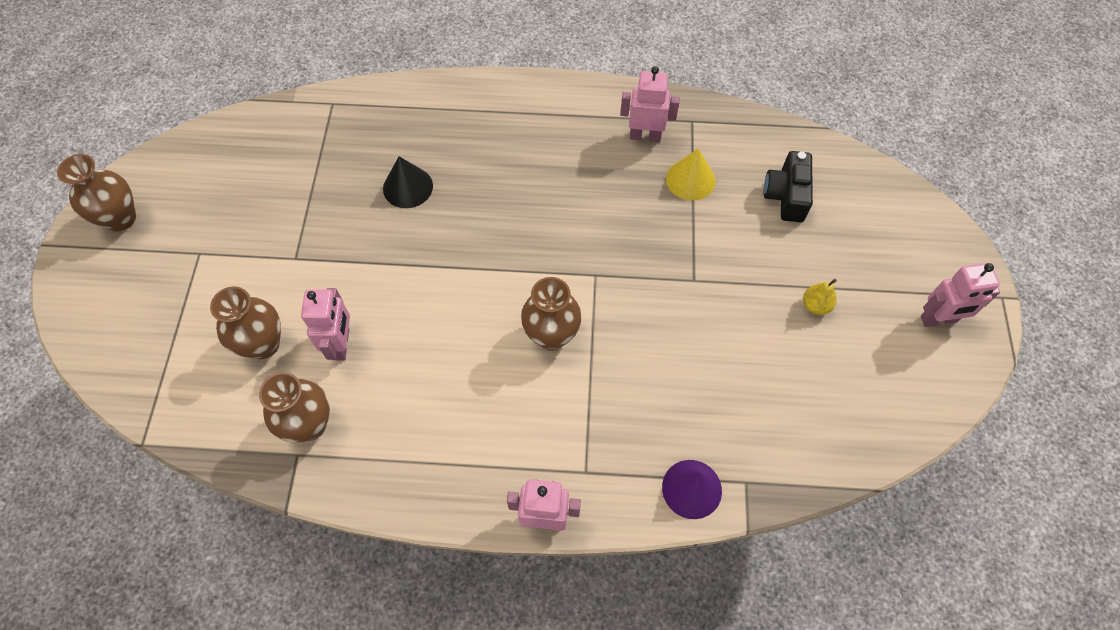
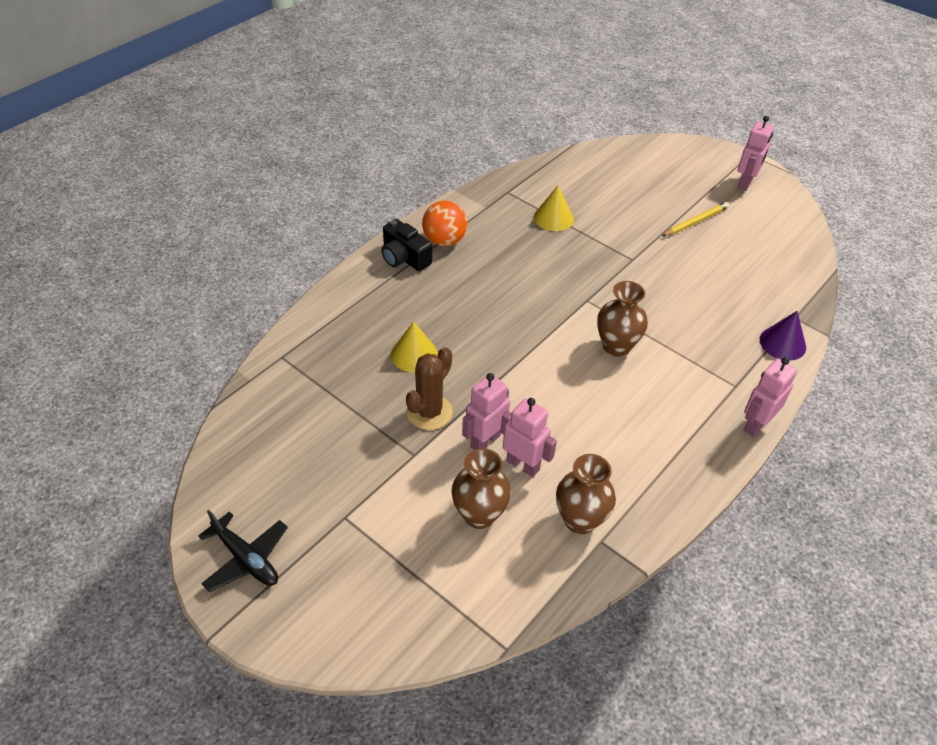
camera: 55 degrees left, 15 degrees down
brown vase [57,154,136,232] -> black plane [198,510,288,592]
black cone [383,156,433,208] -> yellow cone [391,321,438,372]
pink robot [620,66,680,142] -> pink robot moved to [462,373,510,450]
black camera [764,151,813,222] -> black camera moved to [381,219,432,271]
yellow pear [803,279,837,315] -> yellow pencil [662,202,730,236]
none -> brown cactus [406,347,453,430]
none -> orange ball [422,201,467,246]

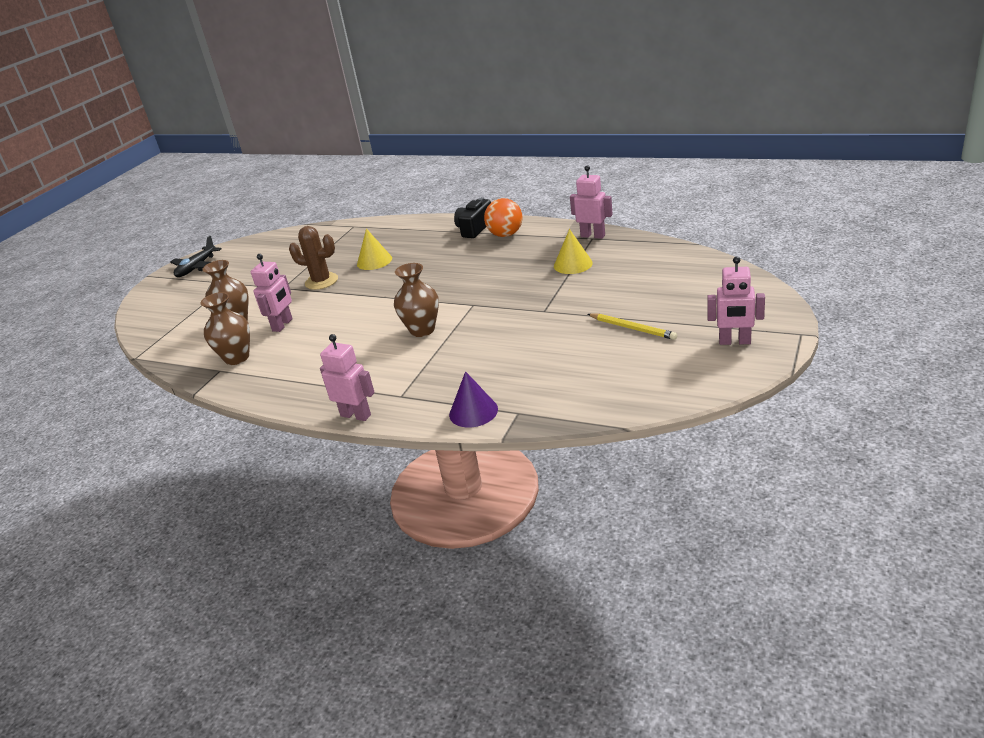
camera: 80 degrees right, 15 degrees down
pink robot [462,373,510,450] -> pink robot moved to [570,165,613,239]

